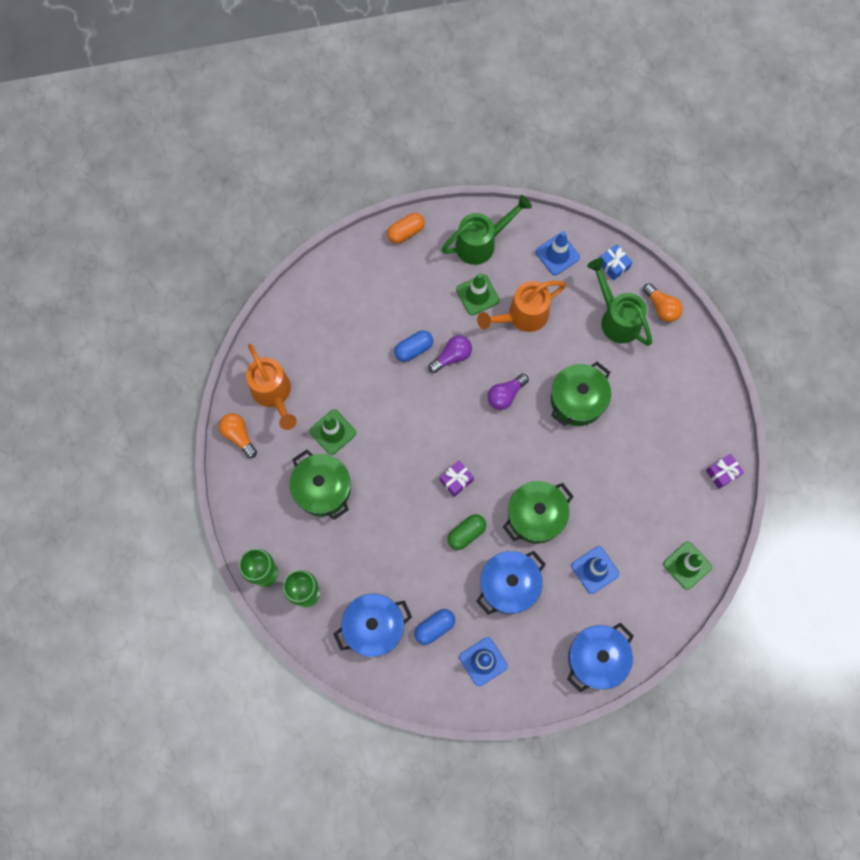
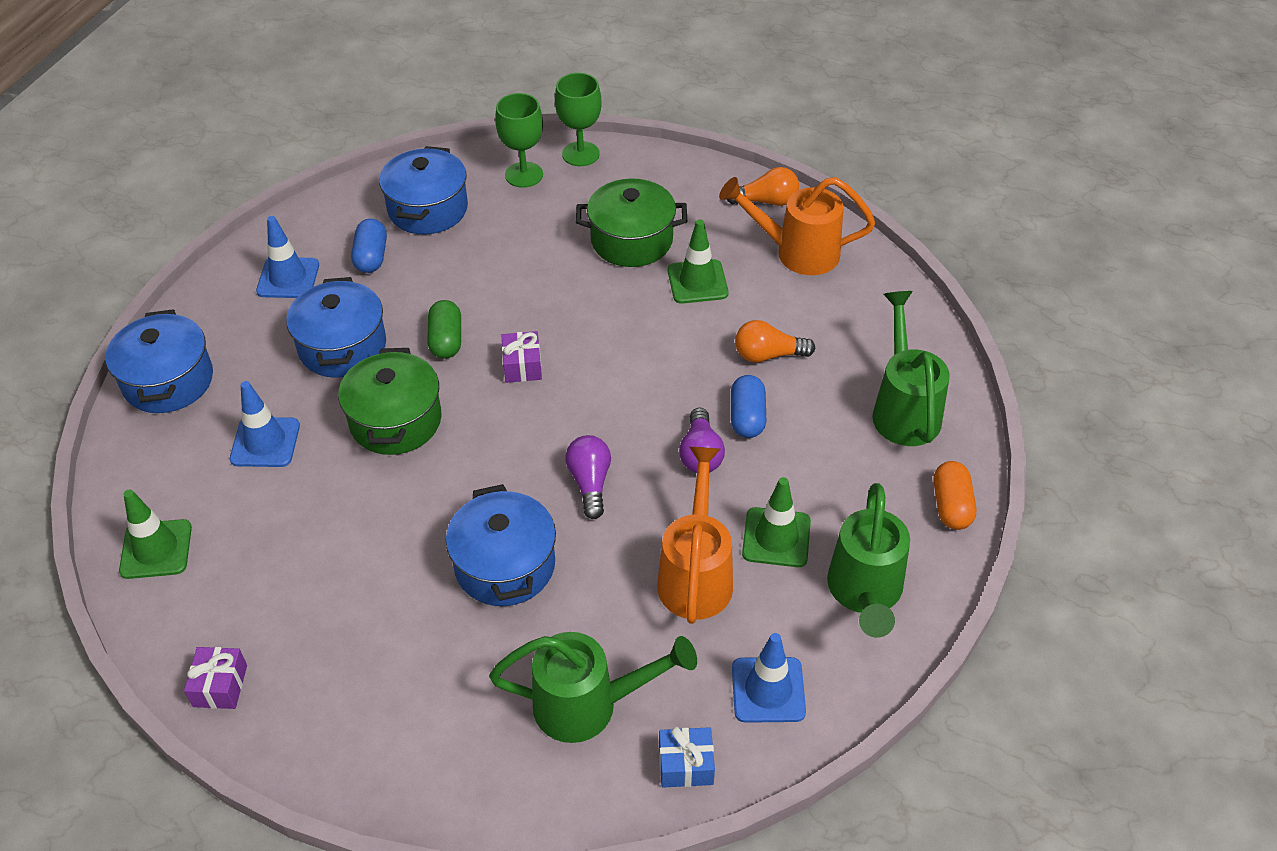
camera: 125 degrees right, 25 degrees down
green pot [551,362,611,426] -> blue pot [446,484,556,606]
orange light bulb [643,283,683,322] -> orange light bulb moved to [735,320,815,363]
none -> green watering can [872,291,950,446]

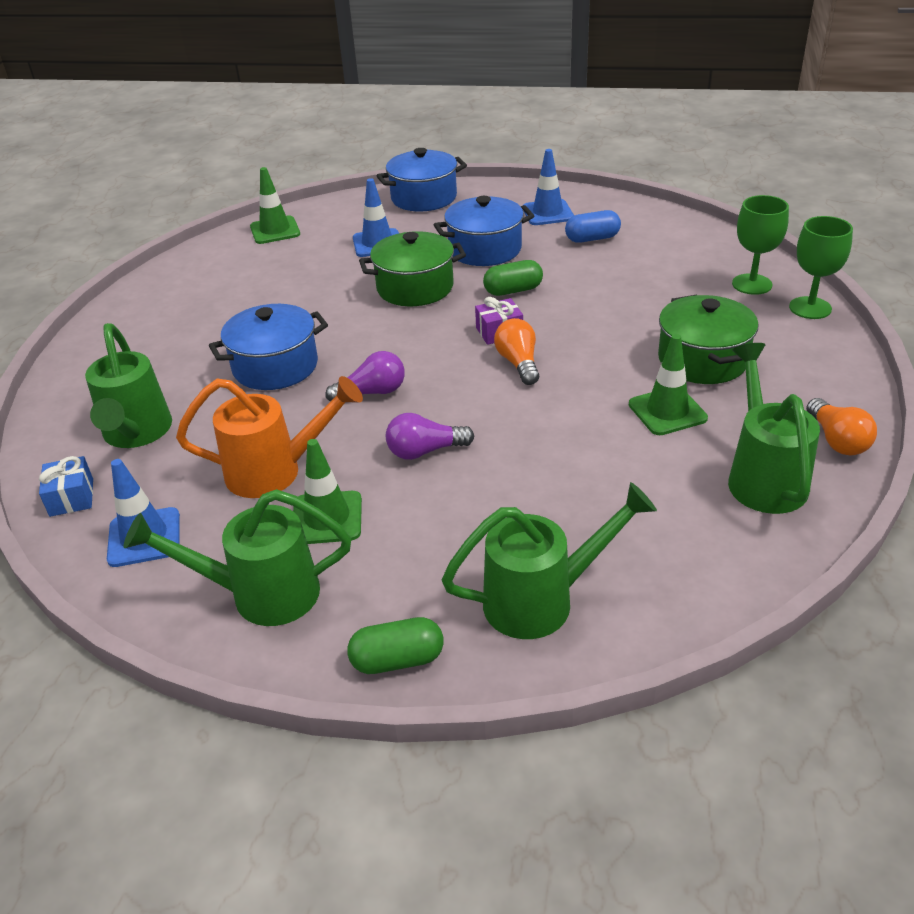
camera: 80 degrees right, 10 degrees down
purple gift [184,647,247,709] -> none
blue pot [379,146,468,234] -> none
orange watering can [719,177,875,275] -> green watering can [728,343,820,514]
blue capsule [731,375,766,438] -> none
orange light bulb [735,320,815,363] -> orange light bulb moved to [494,318,539,385]
orange capsule [934,461,976,530] -> green capsule [347,617,444,674]

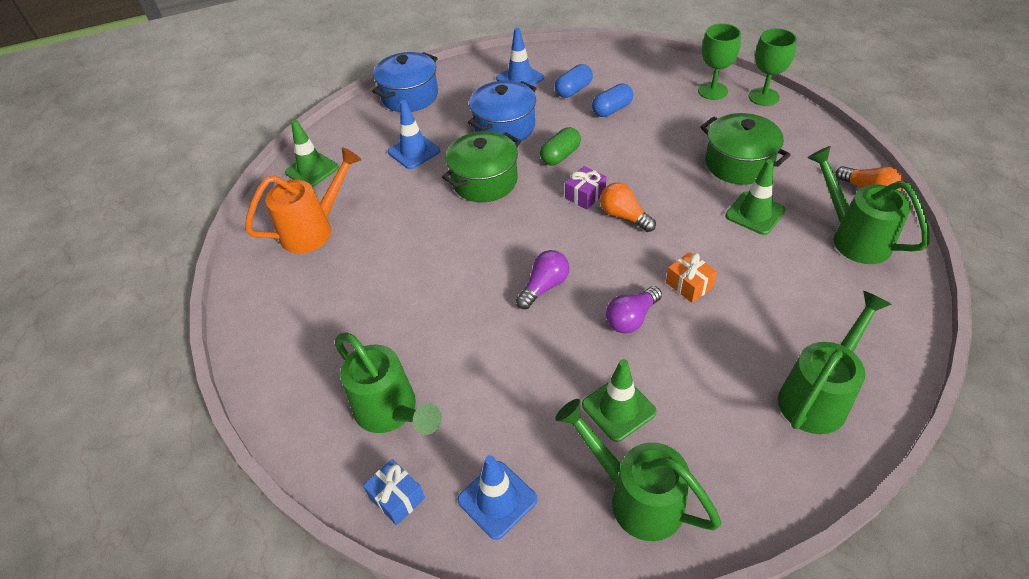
camera: 30 degrees left, 10 degrees up
green watering can [124,489,351,626] -> green watering can turned 75 degrees clockwise [555,399,721,541]
orange watering can [176,376,363,498] -> orange watering can moved to [245,147,361,253]
blue pot [209,304,328,390] -> none
green capsule [347,617,444,674] -> none
none -> blue capsule [592,84,633,117]
none -> orange gift [666,252,717,303]

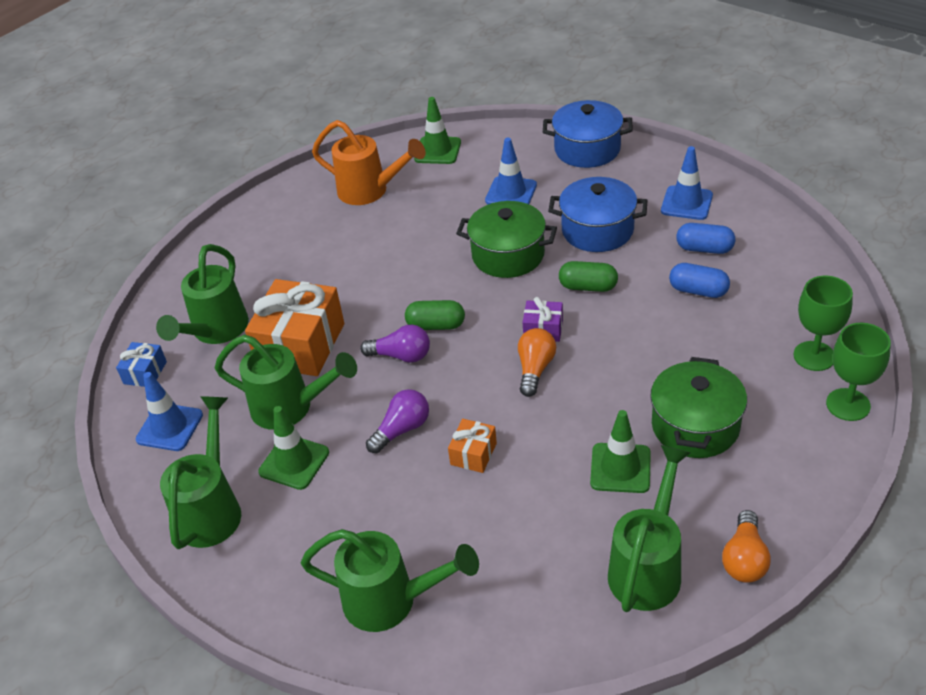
camera: 60 degrees right, 5 degrees down
purple light bulb [606,286,662,334] -> purple light bulb turned 120 degrees clockwise [366,389,429,454]
none -> green watering can [215,335,357,430]
none -> orange gift [245,279,344,376]
none -> green capsule [405,300,465,330]

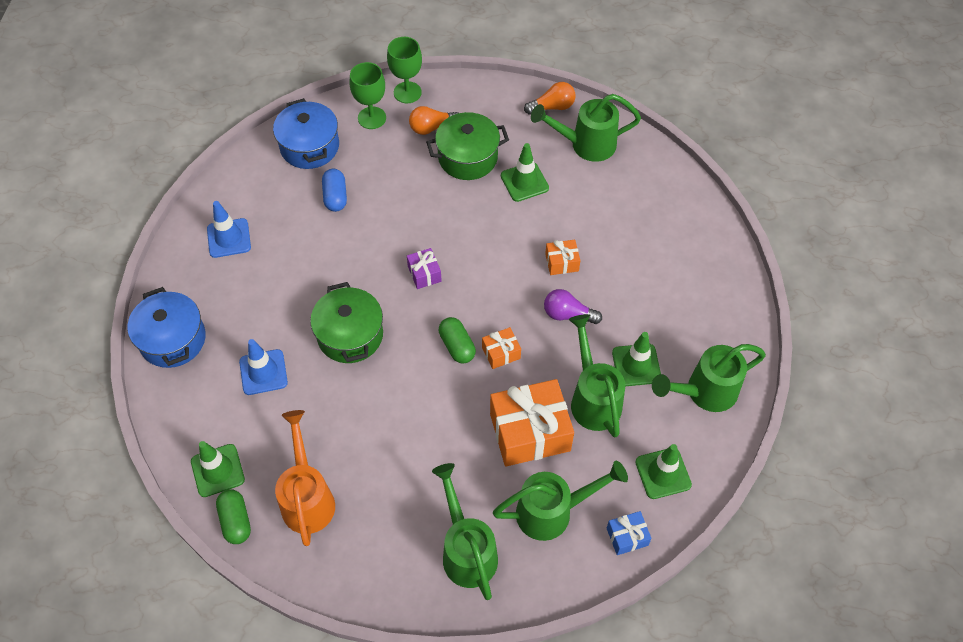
camera: 125 degrees left, 15 degrees up
blue traffic cone [135,372,203,451] -> green traffic cone [635,444,692,499]
green watering can [301,529,479,632] -> green watering can moved to [432,463,498,600]
purple light bulb [360,325,430,363] -> orange gift [482,327,521,369]
orange light bulb [518,328,556,397] -> orange light bulb moved to [409,106,458,135]
blue pot [548,177,648,252] -> blue pot moved to [273,98,339,169]
green capsule [559,261,618,292] -> green capsule moved to [216,490,251,544]
blue capsule [676,223,735,254] -> none

